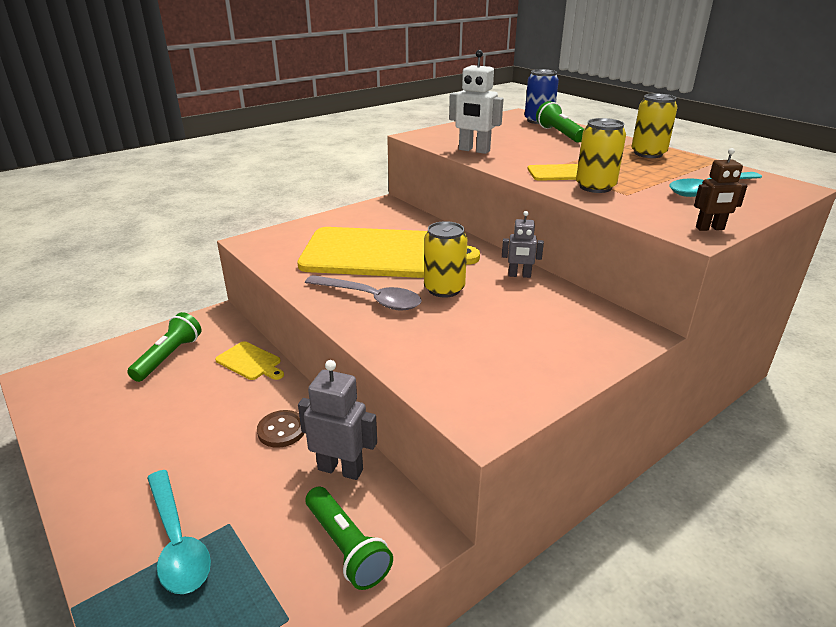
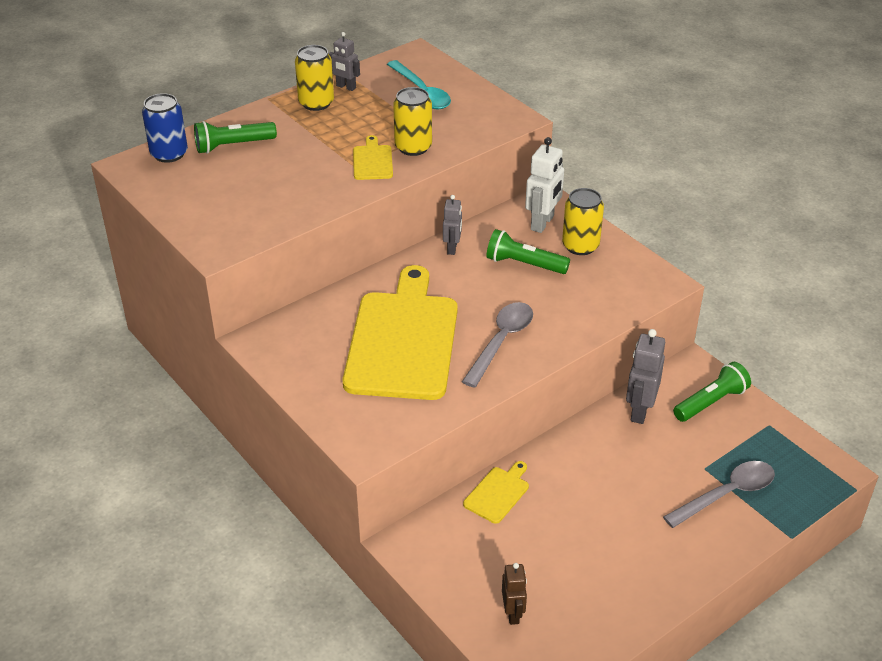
camera: 90 degrees left, 10 degrees up
green flashlight [127,312,201,382] -> green flashlight moved to [486,229,570,274]
turquoise spoon [147,470,211,594] -> grey spoon [663,461,775,528]
brown button [257,410,305,448] -> none
yellow can [424,221,467,298] -> yellow can moved to [562,188,604,255]
white robot [449,50,504,154] -> white robot moved to [525,137,564,233]
brown robot [694,148,747,231] -> brown robot moved to [502,563,527,625]
none -> grey robot [328,32,360,91]

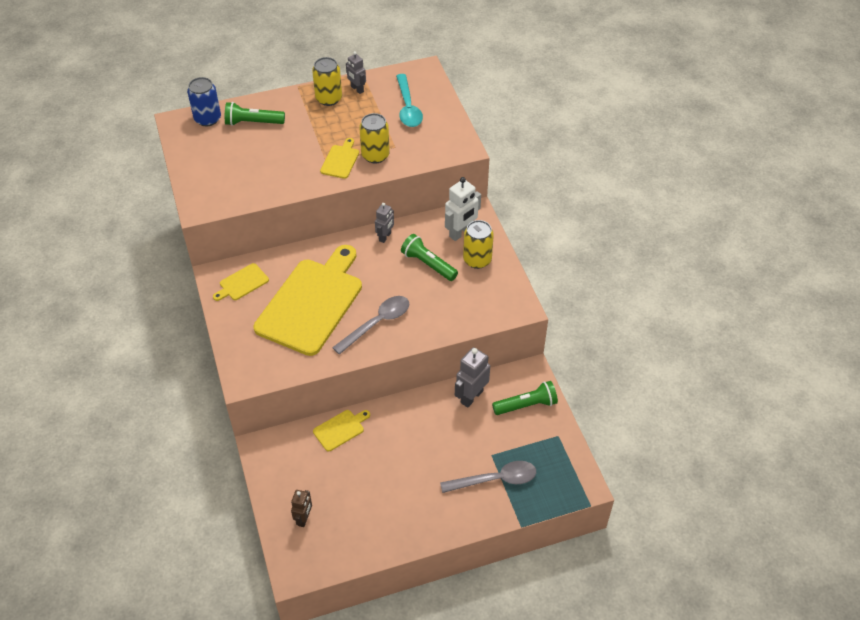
camera: 20 degrees right, 10 degrees up
none -> yellow cutting board [213,263,269,301]

